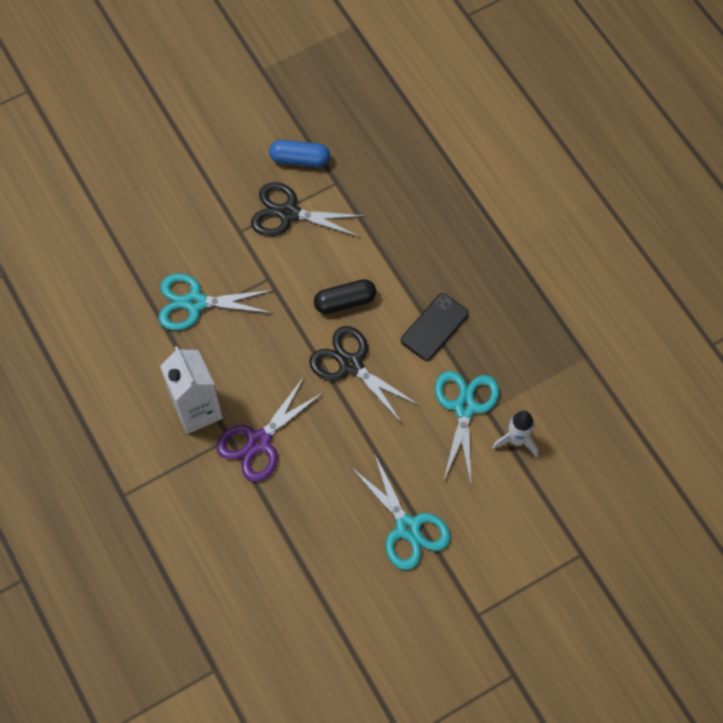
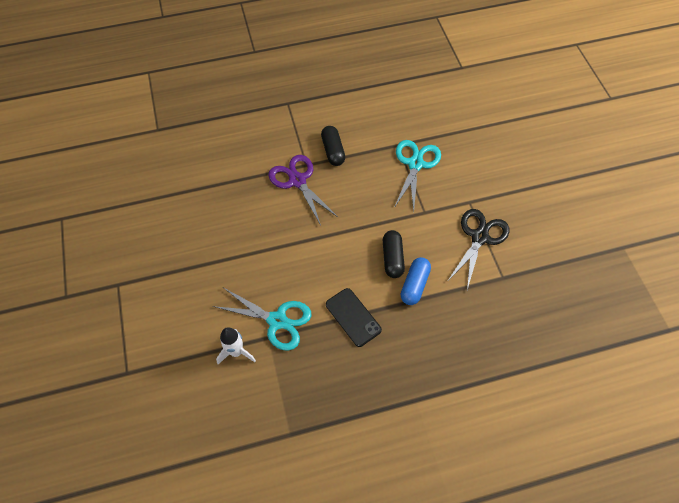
camera: 105 degrees right, 5 degrees down
white carton [160,346,223,434] -> black capsule [321,126,345,166]
blue capsule [269,140,330,167] -> blue capsule moved to [401,257,431,305]
black scissors [309,326,420,423] -> none
turquoise scissors [351,453,451,570] -> none

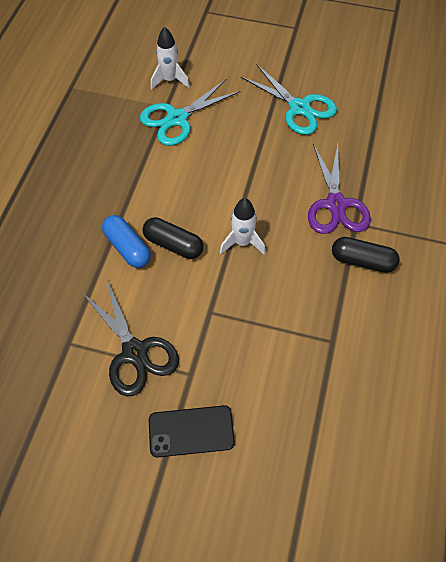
camera: 120 degrees right, 0 degrees up
purple scissors [268,155,338,225] -> purple scissors turned 90 degrees clockwise [308,143,371,234]
black phone [326,288,382,347] -> black phone moved to [149,405,235,458]
turquoise scissors [394,140,441,211] -> turquoise scissors moved to [241,64,337,135]
none -> white rocket [220,198,266,255]

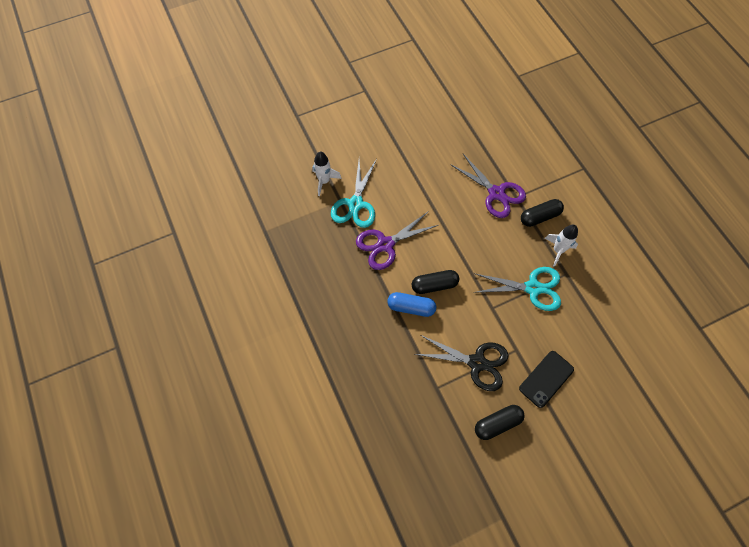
camera: 40 degrees left, 5 degrees up
white rocket [220,198,266,255] -> white rocket moved to [544,225,578,267]
turquoise scissors [241,64,337,135] -> turquoise scissors moved to [474,267,561,311]
none -> purple scissors [356,211,438,270]
none -> black capsule [475,405,525,440]

